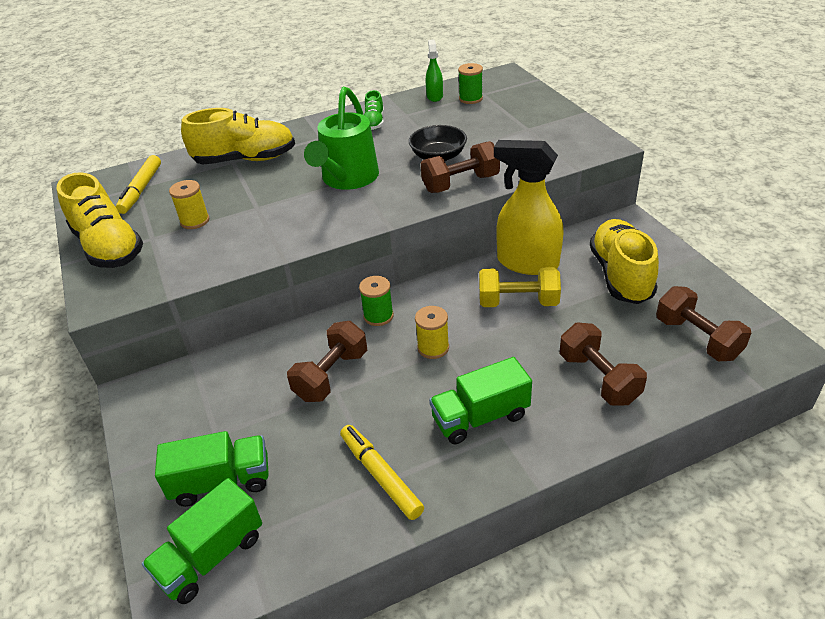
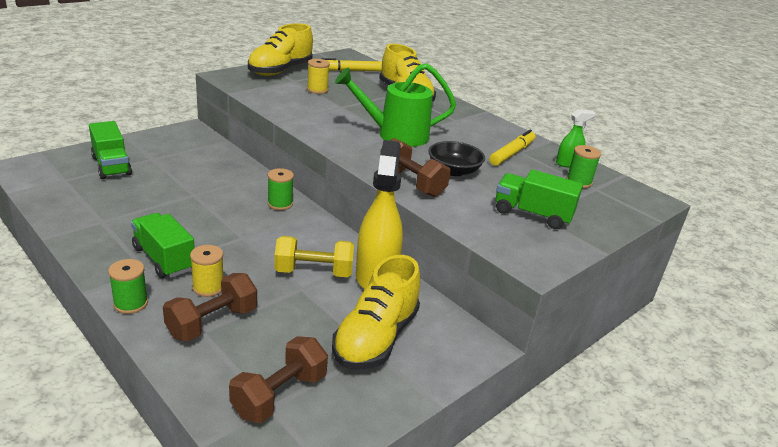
camera: 65 degrees right, 10 degrees down
green truck [142,478,262,604] -> green truck moved to [495,169,583,229]
brown dumbbell [287,321,367,402] -> none
yellow marker [340,425,424,520] -> yellow marker moved to [489,130,536,166]
green shoe [364,90,384,130] -> none
yellow spool [415,306,449,359] -> yellow spool moved to [190,245,223,297]
yellow dumbbell [479,267,561,307] -> yellow dumbbell turned 75 degrees counterclockwise [274,236,354,277]
yellow shoe [590,219,659,304] -> yellow shoe turned 135 degrees clockwise [332,255,420,370]
none -> green spool [108,259,148,314]

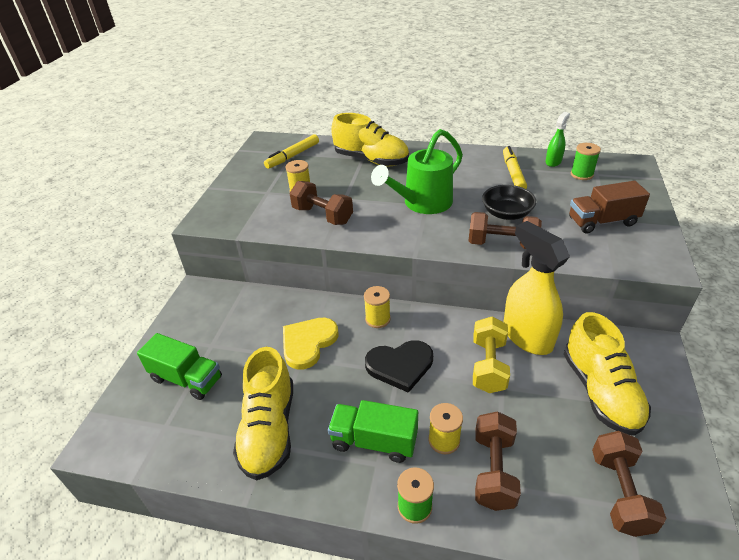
camera: 30 degrees left, 10 degrees up
yellow shoe [248,24,313,76] -> yellow shoe moved to [233,347,293,480]
green spool [267,168,294,210] -> yellow spool [364,286,391,328]
yellow dumbbell [274,236,354,277] -> yellow dumbbell turned 45 degrees counterclockwise [473,317,510,393]
green truck [495,169,583,229] -> brown truck [569,181,650,234]
none -> yellow heart [283,318,338,370]
none -> brown dumbbell [289,181,353,225]
none -> black heart [365,340,433,393]

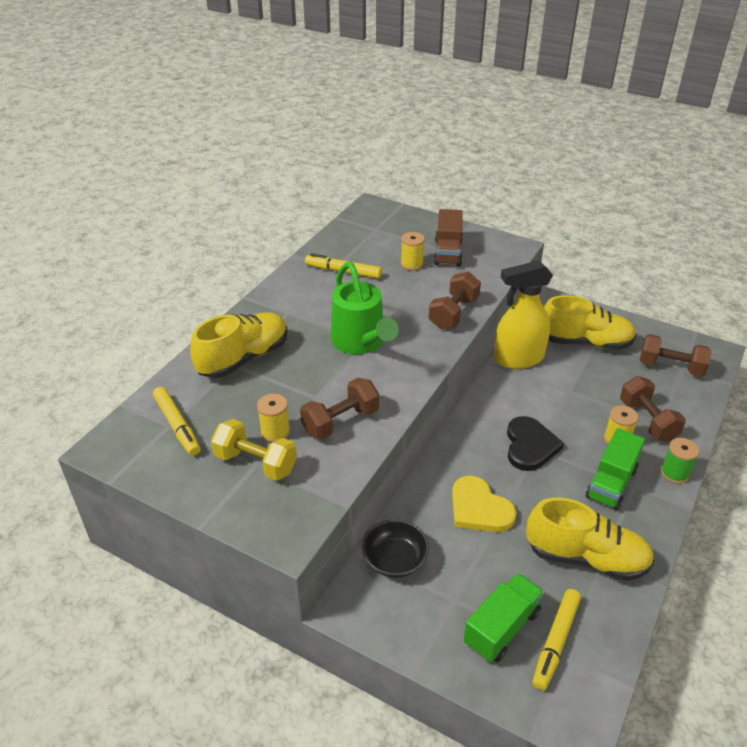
camera: 75 degrees left, 0 degrees up
yellow spool [364,286,391,328] -> yellow spool moved to [401,232,425,271]
yellow dumbbell [473,317,510,393] -> yellow dumbbell moved to [211,419,297,481]
brown dumbbell [475,411,521,511] -> brown dumbbell turned 45 degrees clockwise [620,376,686,442]
black bowl [482,185,536,220] -> black bowl moved to [362,519,429,578]
green spray bottle [545,112,570,167] -> none
green spool [571,143,601,180] -> none
none -> yellow marker [532,589,581,690]

